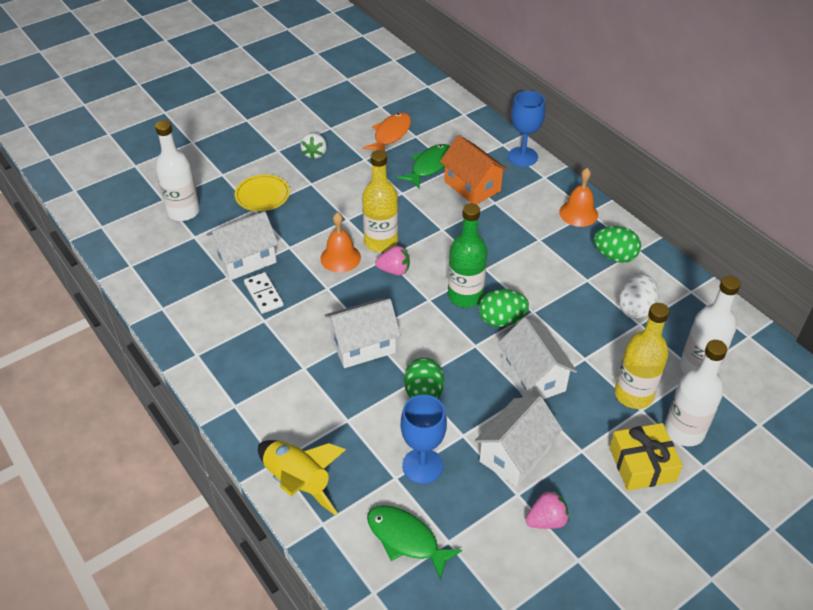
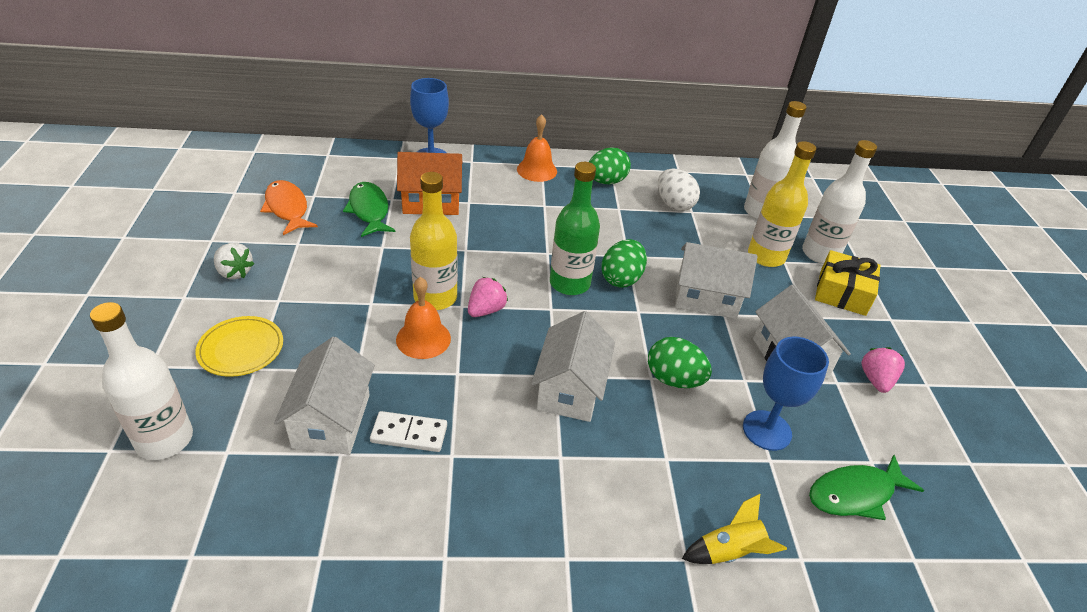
camera: 60 degrees left, 5 degrees down
yellow rocket [258,440,346,516] -> yellow rocket [682,494,787,564], size x0.63

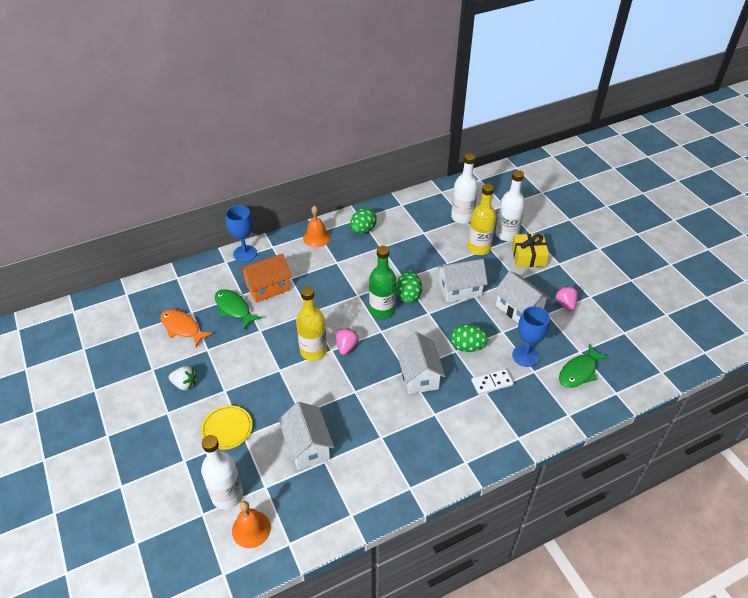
camera: 20 degrees left, 5 degrees up
white domino [370,411,447,452] -> white domino moved to [471,369,514,395]
orange bell [396,277,451,359] -> orange bell moved to [232,501,271,548]
white egg [658,169,700,211] -> none
yellow rocket [682,494,787,564] -> none

